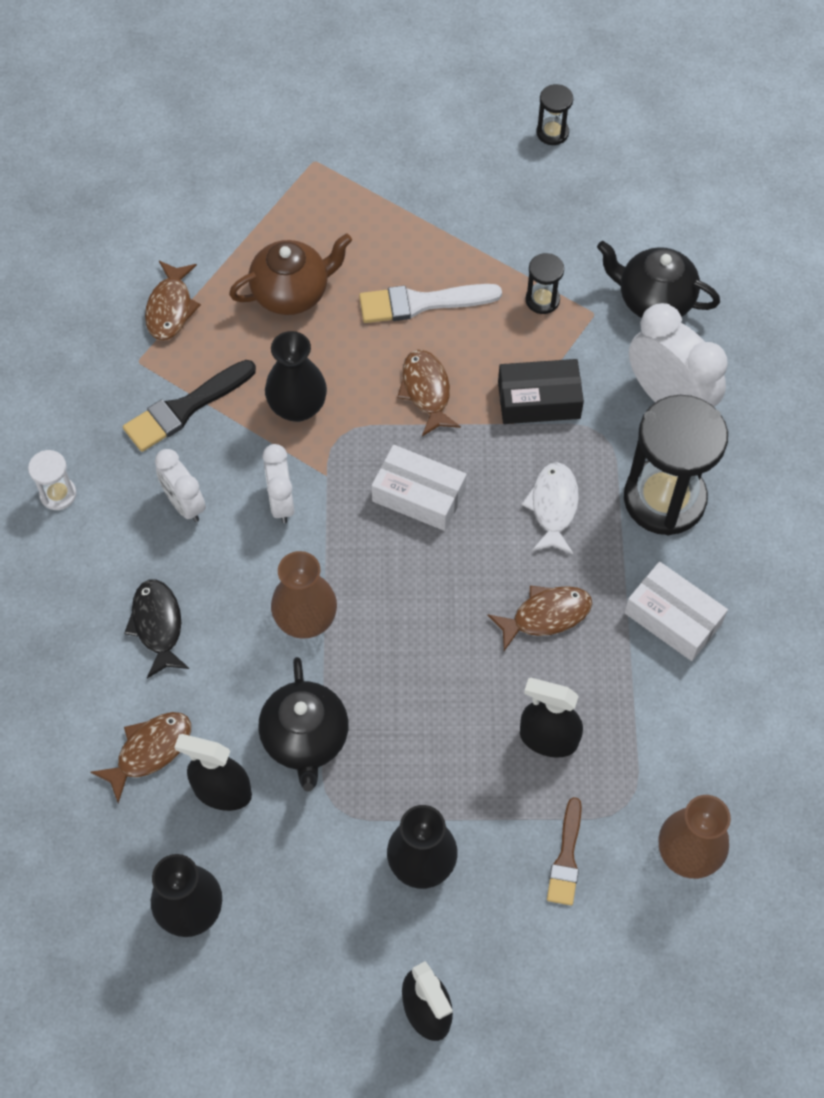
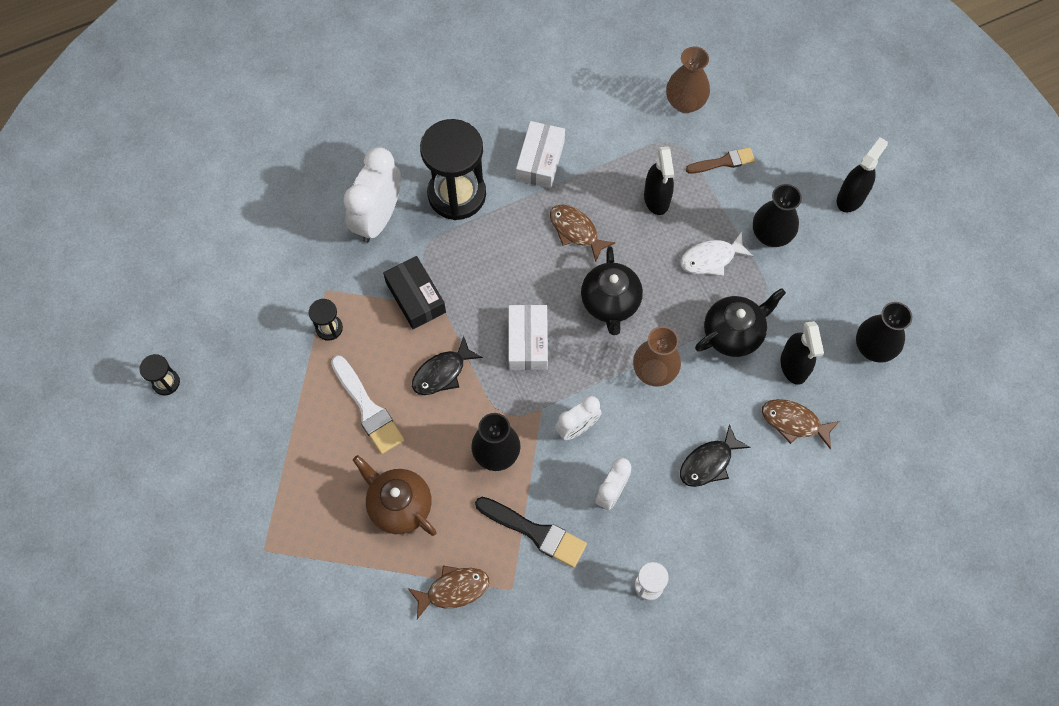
camera: 115 degrees left, 5 degrees up
brown fish [397,350,461,436] -> black fish [412,336,483,395]
white fish [521,462,579,554] -> white fish moved to [680,231,754,276]
black teapot [597,241,720,318] -> black teapot moved to [581,246,643,335]

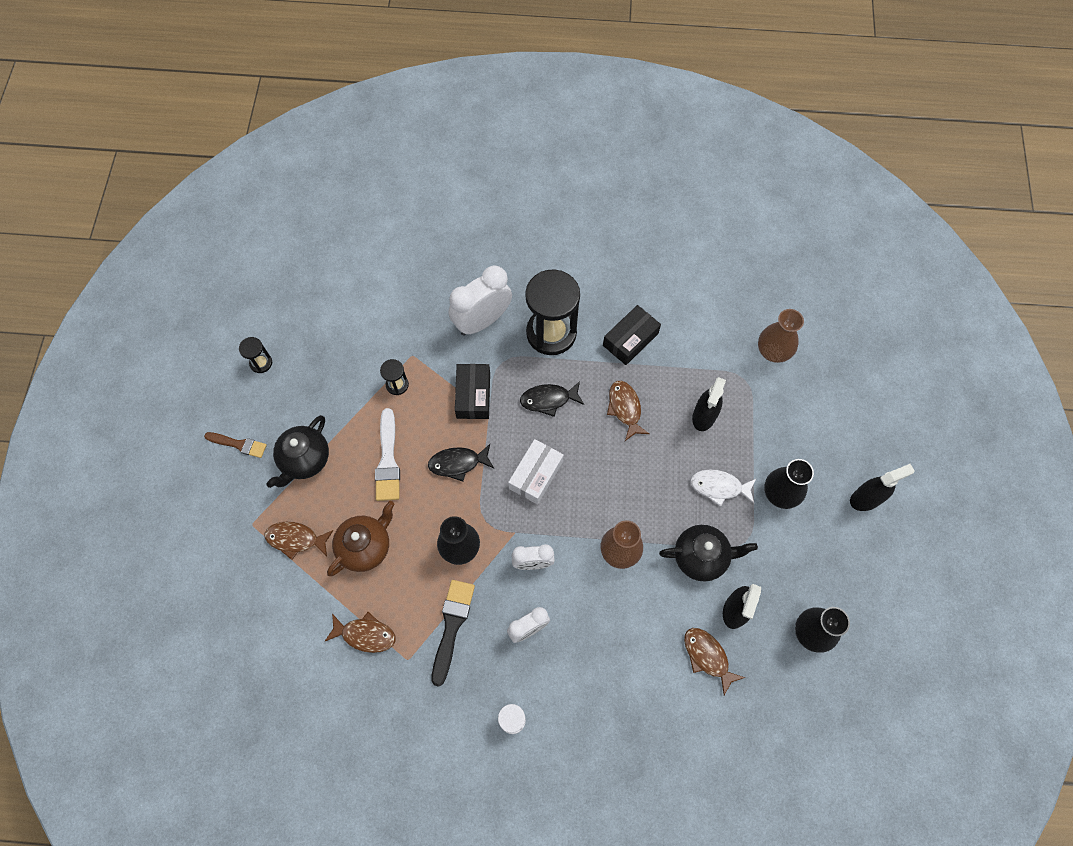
camera: 30 degrees right, 0 degrees up
brown teapot [353,455,437,536] -> brown teapot turned 60 degrees clockwise [327,501,394,576]
black brush [475,497,587,568] -> black brush turned 135 degrees counterclockwise [431,580,475,687]
white box [516,121,565,188] -> black box [603,305,661,365]
black teapot [581,246,643,335] -> black teapot moved to [266,415,329,488]
black fish [680,424,751,487] -> black fish moved to [520,381,584,417]
brown brush [686,147,755,174] -> brown brush moved to [204,432,267,458]
none -> brown fish [265,522,333,560]

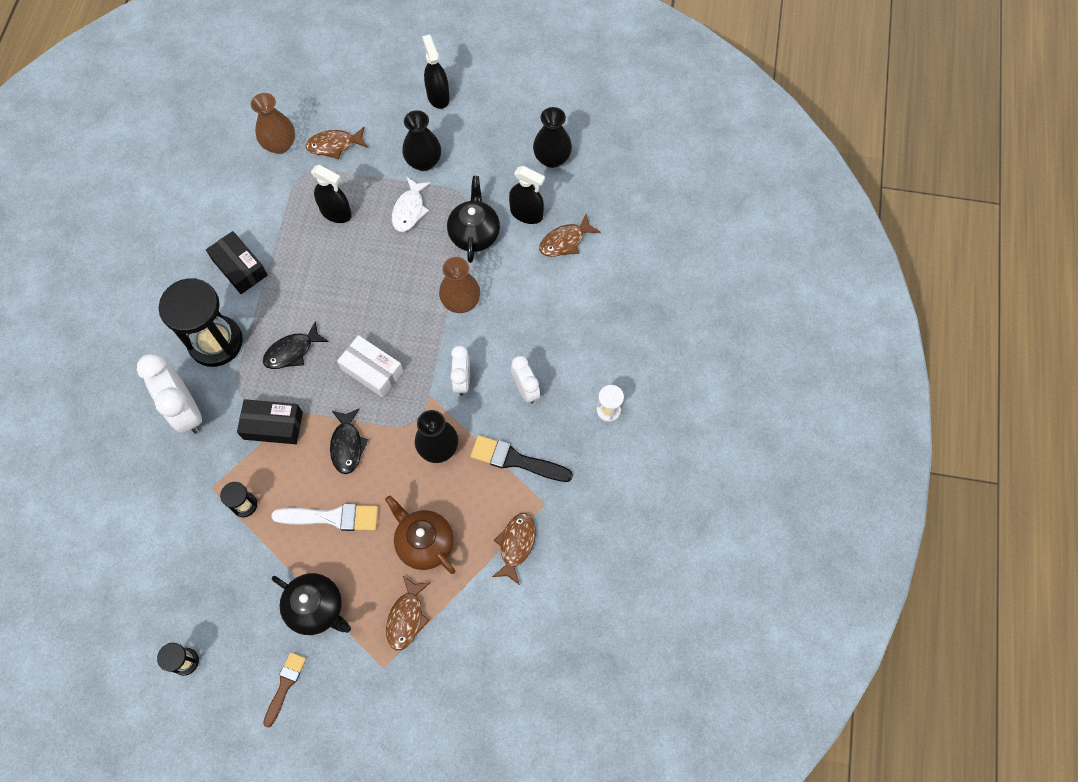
camera: 85 degrees left, 0 degrees up
black fish [520,381,584,417] -> black fish turned 60 degrees clockwise [263,321,329,369]
brown fish [607,381,649,441] -> brown fish moved to [305,127,368,159]

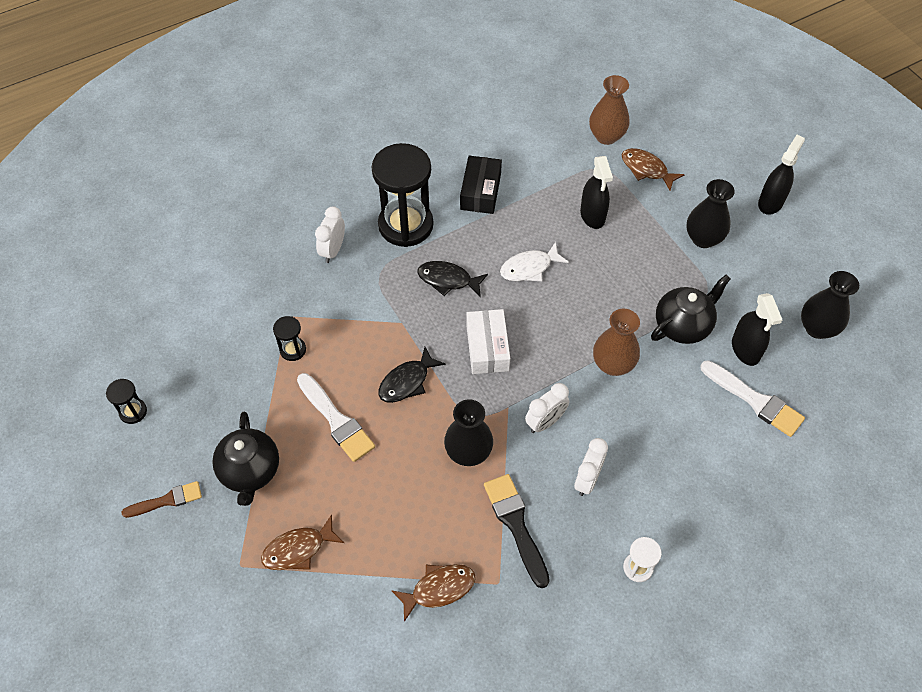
camera: 50 degrees right, 10 degrees down
white clock [137,353,202,434] -> white clock [315,206,345,263], size x0.59
black box [237,399,303,444] -> none
brown teapot [385,495,455,574] -> none
white fish [392,177,431,232] -> white fish moved to [500,242,569,281]
brown fish [539,214,601,257] -> white brush [700,360,805,437]

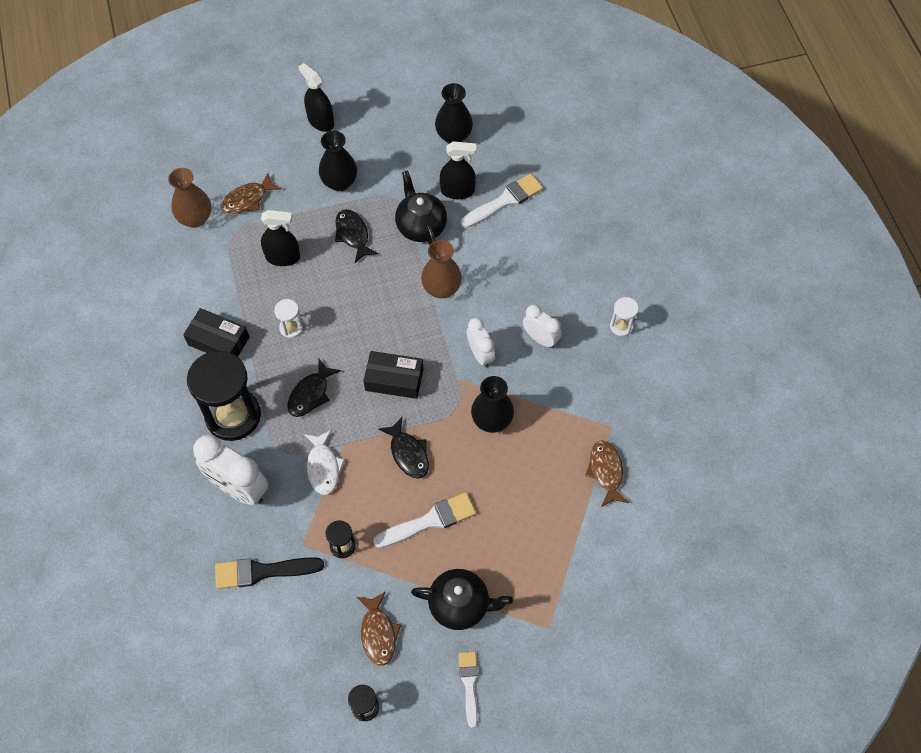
camera: 75 degrees left, 5 degrees up
brown brush [122,481,202,518] -> white brush [458,651,478,728]
brown fish [261,514,344,570] -> brown fish moved to [357,591,401,666]
white clock [315,206,345,263] -> white clock [193,435,269,505], size x1.70
white box [466,309,510,374] -> black box [363,351,423,399]
black brush [484,474,550,588] -> black brush moved to [215,557,324,589]
white fish [500,242,569,281] -> white fish moved to [304,430,345,495]
none -> white hourglass [274,299,303,338]
none -> black fish [335,209,378,263]

